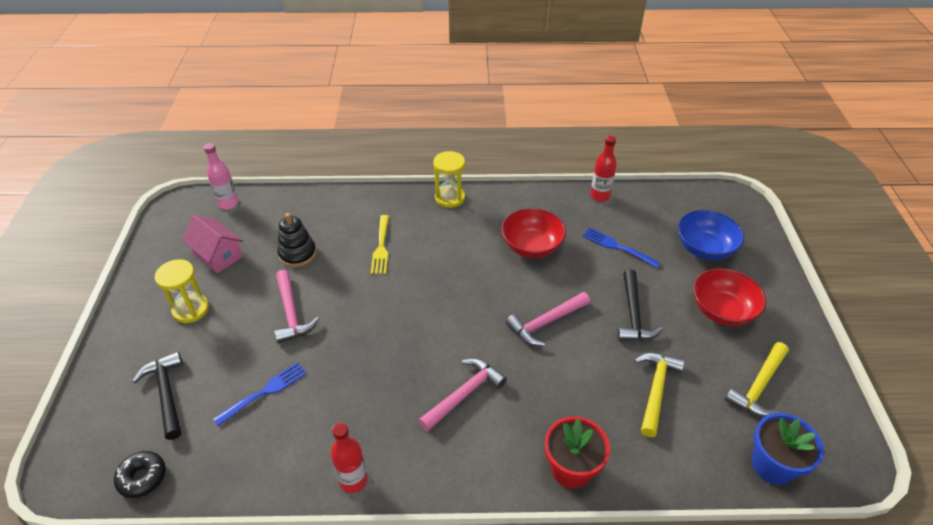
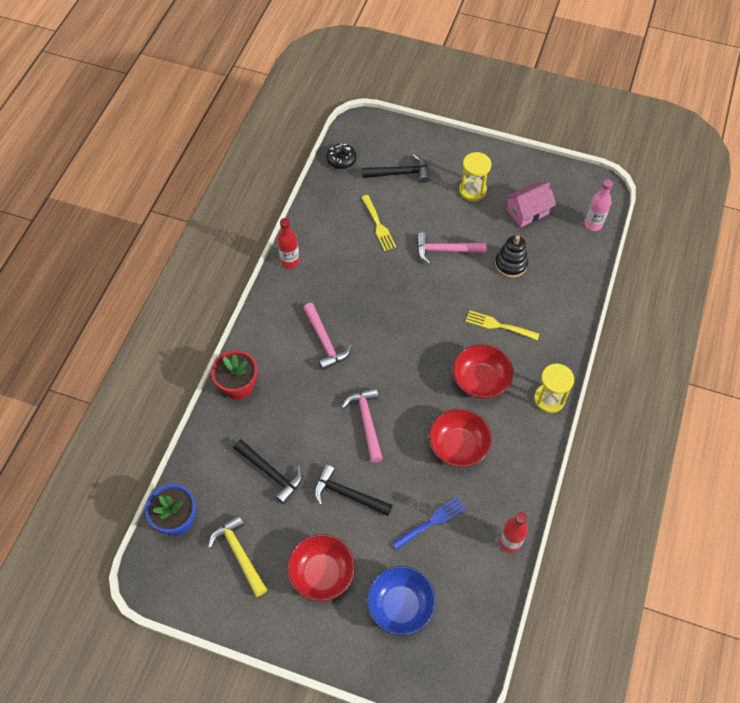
camera: 110 degrees right, 15 degrees up
blue fork [213,362,307,426] -> yellow fork [361,195,396,251]
yellow hammer [634,353,685,437] -> black hammer [233,439,303,504]
none -> red bowl [453,344,514,399]

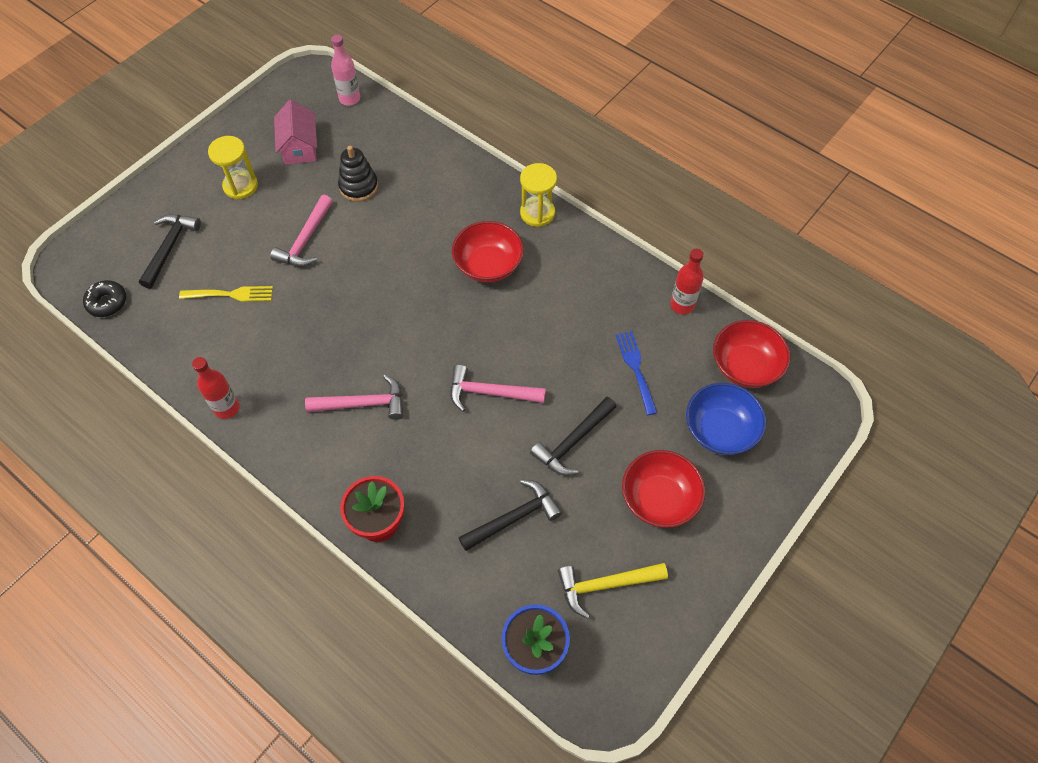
camera: 70 degrees left, 0 degrees up
red bowl [429,409,492,467] -> red bowl moved to [713,320,790,388]
yellow fork [465,310,539,341] -> none

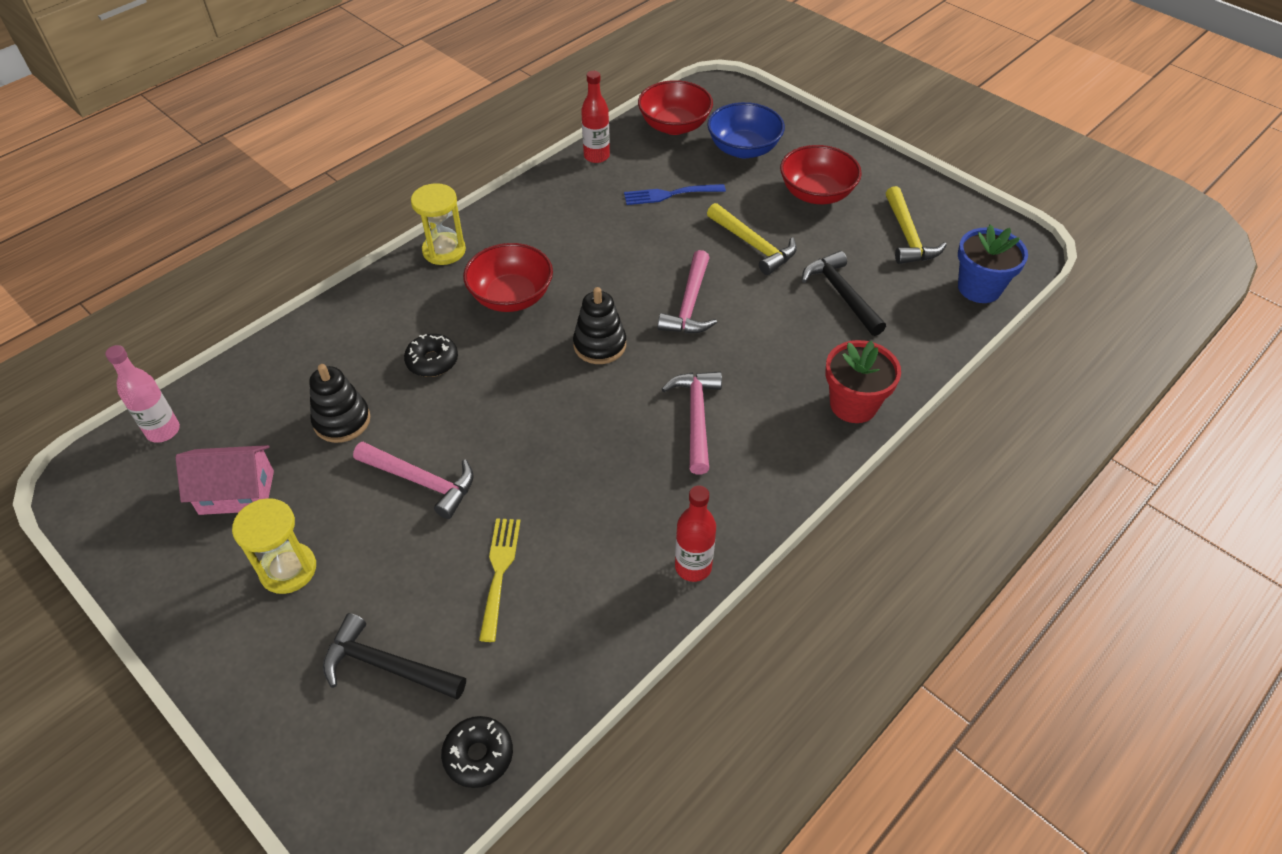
camera: 85 degrees left, 10 degrees down
black hammer [530,397,617,476] -> yellow hammer [707,203,797,275]
none -> black donut [404,334,458,377]
none -> black stacking toy [573,287,626,364]

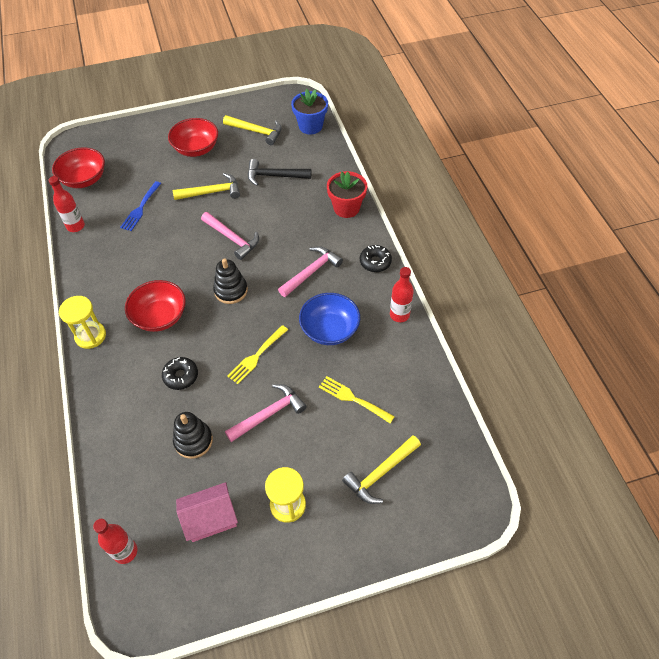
camera: 60 degrees left, 5 degrees up
pink bottle [105,345,180,443] -> red bottle [93,519,137,564]
pink house [175,445,274,515] -> pink house turned 45 degrees clockwise [176,482,238,542]
black hammer [323,613,466,700] -> yellow hammer [342,435,421,504]
black donut [441,716,513,788] -> black donut moved to [360,245,392,272]
pink hammer [662,371,722,474] -> pink hammer turned 105 degrees clockwise [278,246,343,297]
blue bowl [707,102,785,158] -> blue bowl moved to [299,293,360,345]
none -> yellow fork [227,325,288,384]

